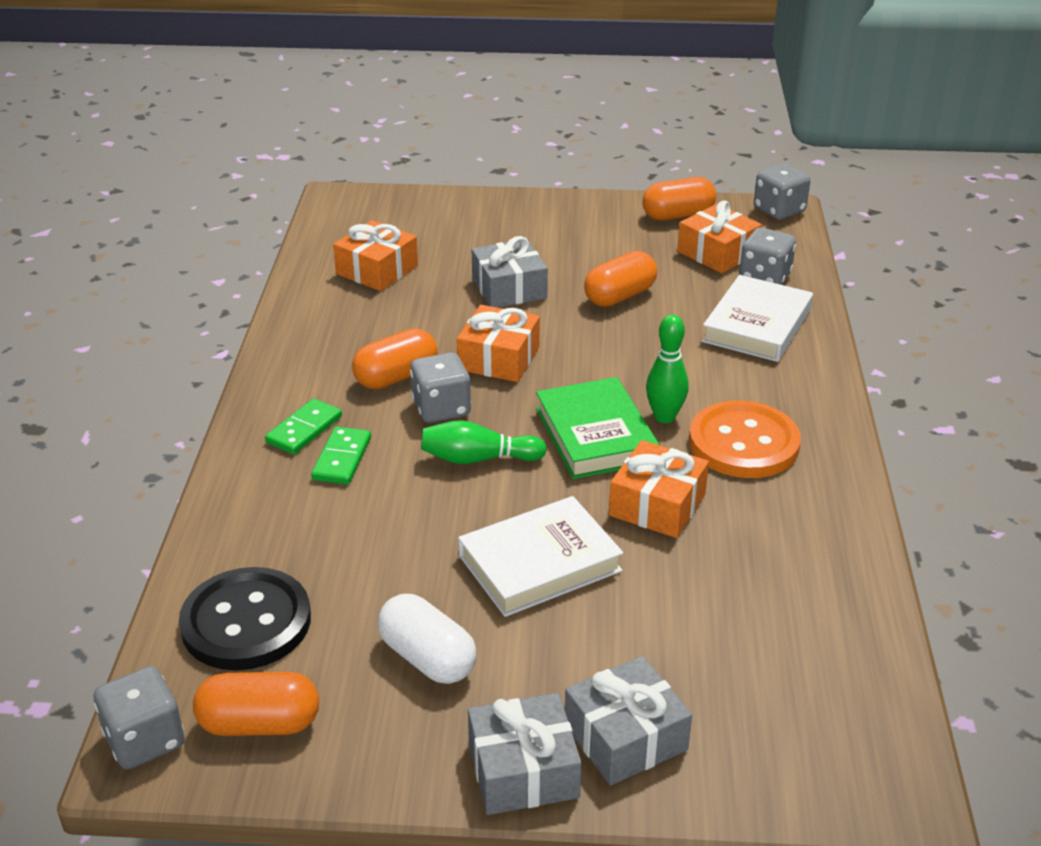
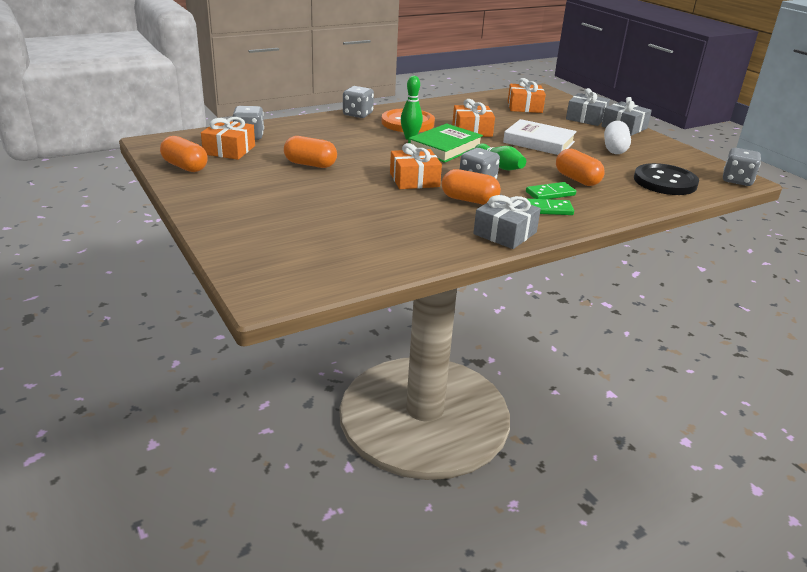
camera: 125 degrees left, 5 degrees down
orange capsule [193,672,319,736] -> orange capsule moved to [556,149,605,186]
orange gift [333,220,418,291] -> orange gift moved to [508,78,546,113]
grey gift [472,236,548,308] -> grey gift moved to [473,195,541,249]
white book [702,275,813,362] -> none
grey dice [754,163,810,220] -> grey dice moved to [343,86,374,118]

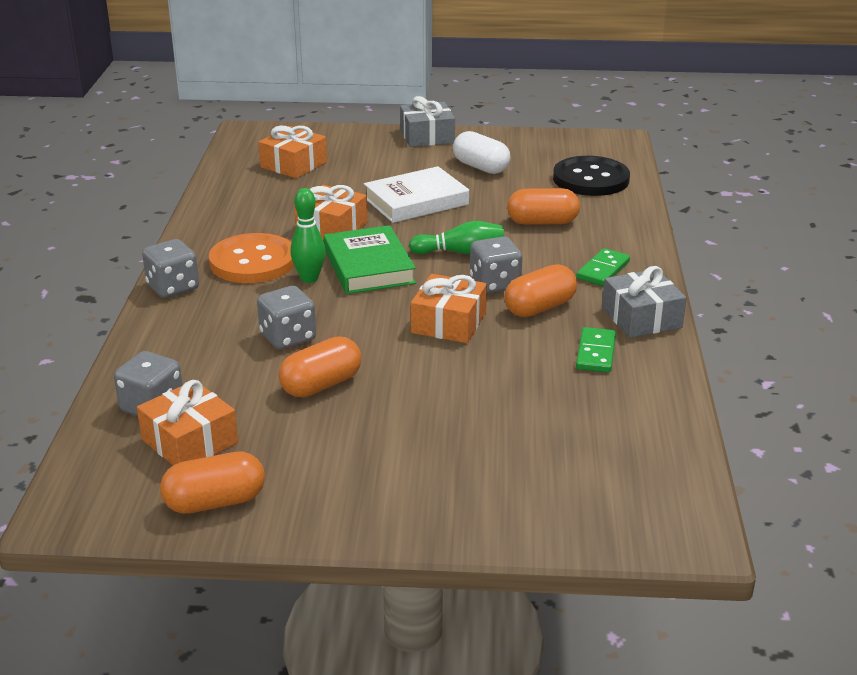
camera: 55 degrees left, 0 degrees up
green domino [526,182,576,199] -> green domino moved to [576,327,616,373]
grey gift [566,88,610,126] -> none
grey dice [723,148,761,186] -> grey dice moved to [257,286,316,350]

